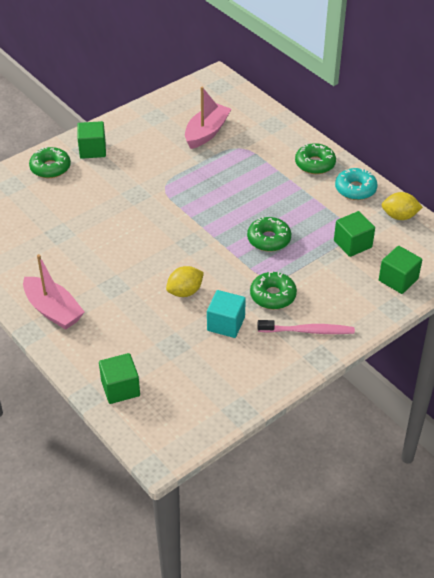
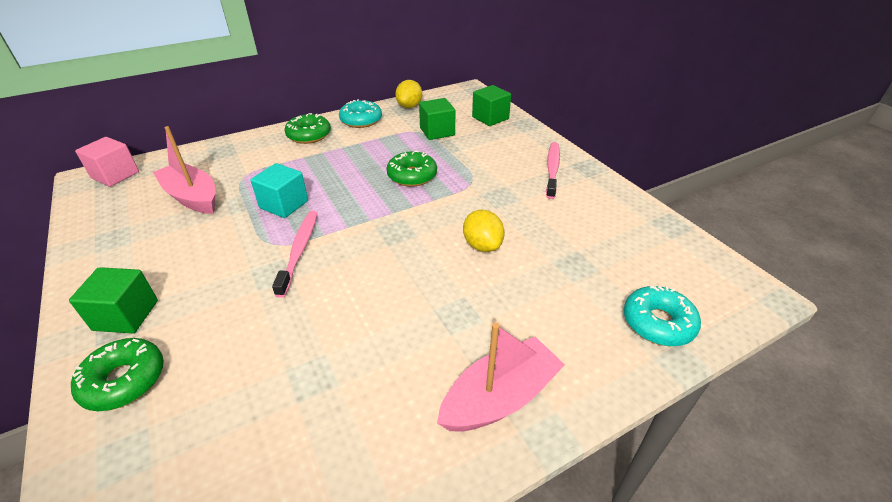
camera: 80 degrees left, 5 degrees down
green cube [99,353,140,404] -> turquoise donut [624,286,701,346]
turquoise cube [207,290,246,338] -> turquoise cube moved to [251,163,308,218]
green donut [250,272,297,309] -> none
none -> pink cube [75,137,139,187]
none -> pink toothbrush [272,211,318,298]

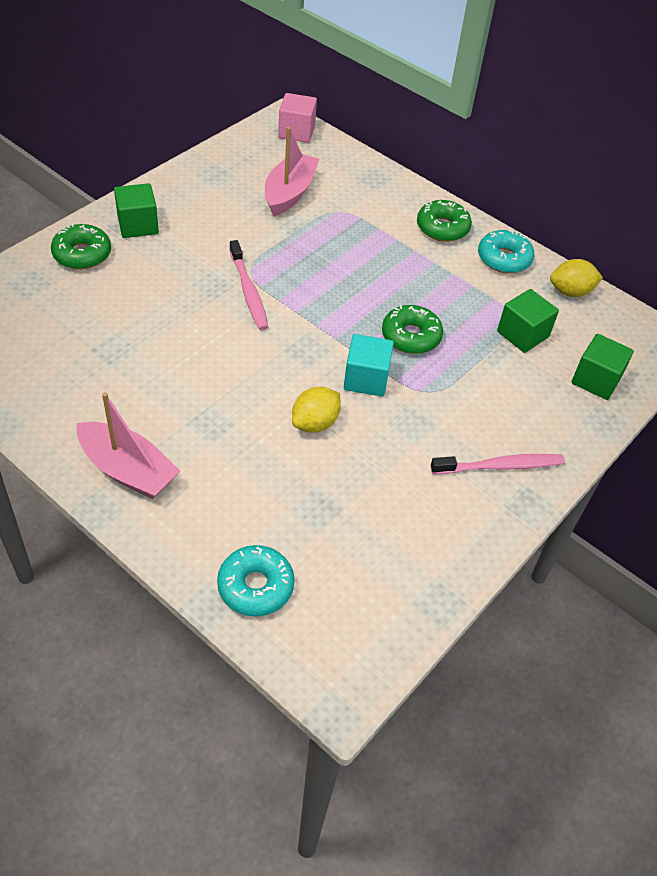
camera: 65 degrees right, 10 degrees up
turquoise cube [251,163,308,218] -> turquoise cube moved to [344,334,394,397]
pink toothbrush [272,211,318,298] -> pink toothbrush turned 90 degrees clockwise [230,240,268,330]

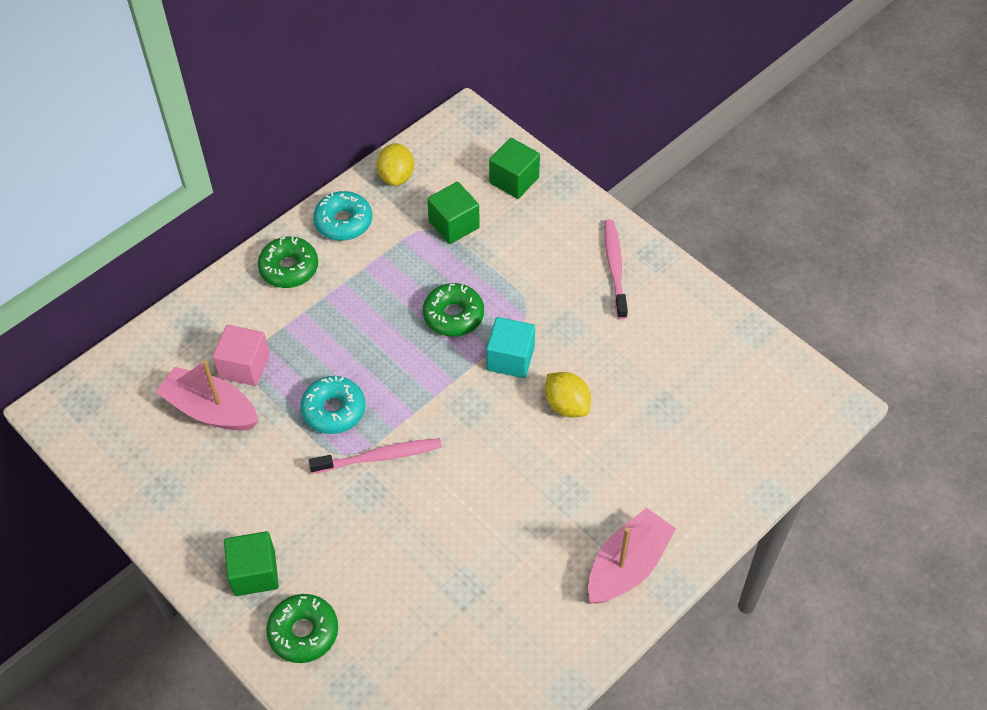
camera: 80 degrees left, 5 degrees up
turquoise donut [217,545,295,617] -> turquoise donut moved to [301,376,365,434]
pink cube [278,93,317,143] -> pink cube moved to [213,325,270,386]

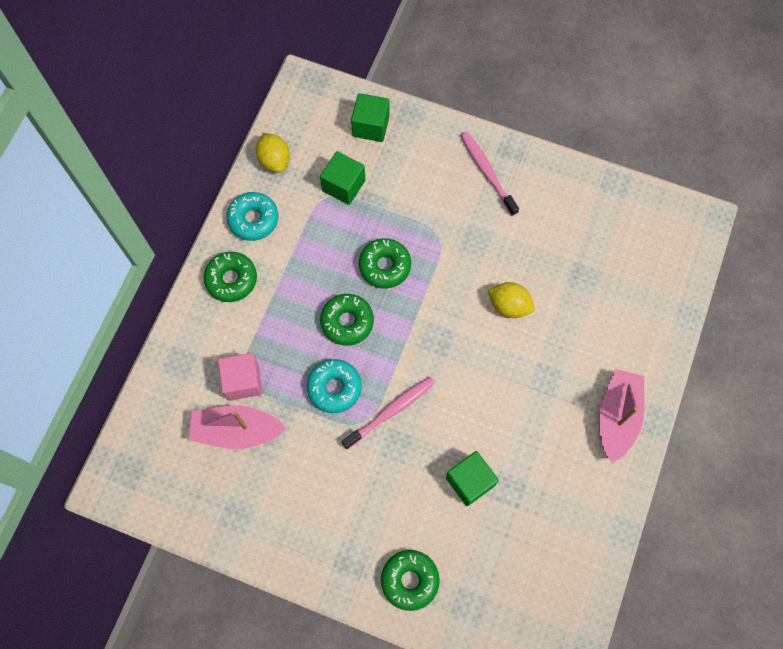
camera: 25 degrees left, 15 degrees up
green cube [224,531,279,596] -> green cube moved to [446,451,499,506]
turquoise cube [486,317,535,378] -> none
none -> green donut [320,294,374,346]

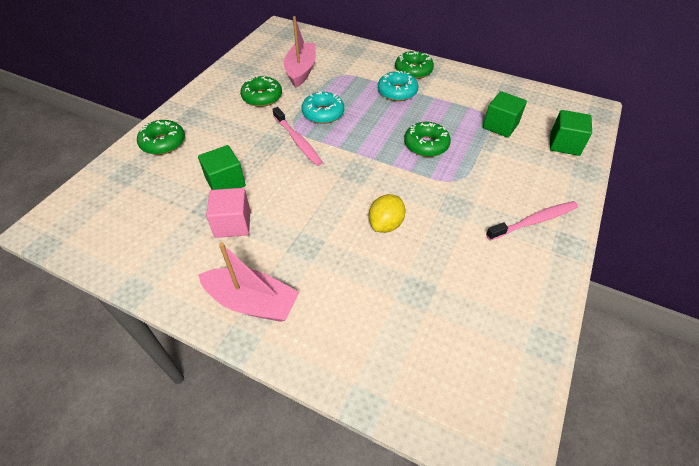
camera: 95 degrees right, 20 degrees down
pink cube [218,353,262,401] -> pink cube moved to [206,188,250,238]
turquoise donut [226,192,278,241] -> turquoise donut moved to [378,71,418,101]
yellow lemon [256,133,290,173] -> none
green donut [320,294,374,346] -> green donut moved to [240,76,282,107]

